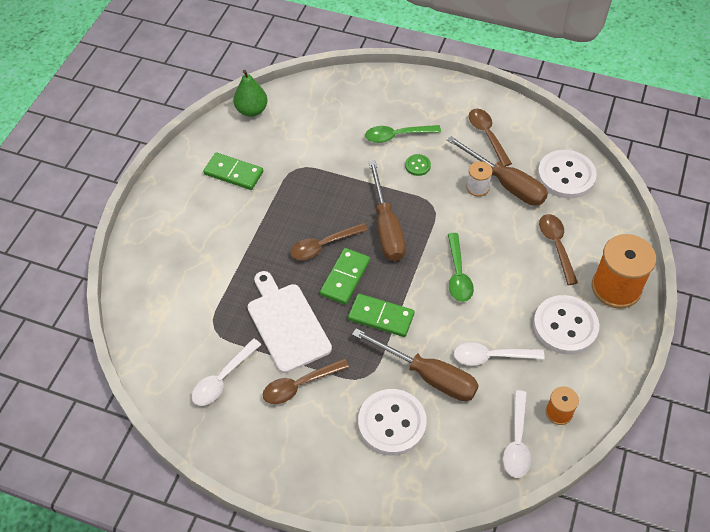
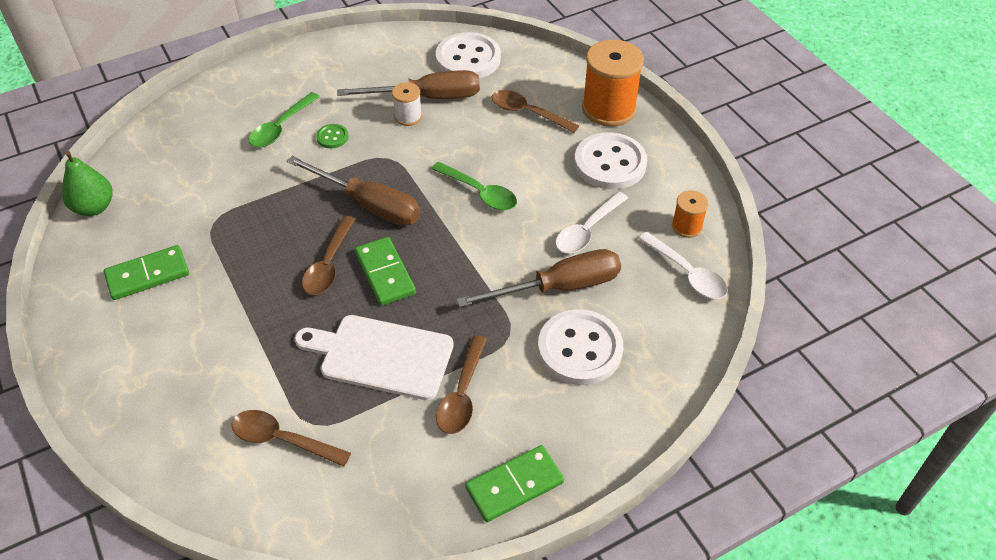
camera: 50 degrees left, 5 degrees down
white spoon [192,338,262,406] -> none
green domino [348,294,415,337] -> green domino moved to [465,445,564,522]
brown spoon [469,109,512,167] -> brown spoon moved to [232,410,351,467]

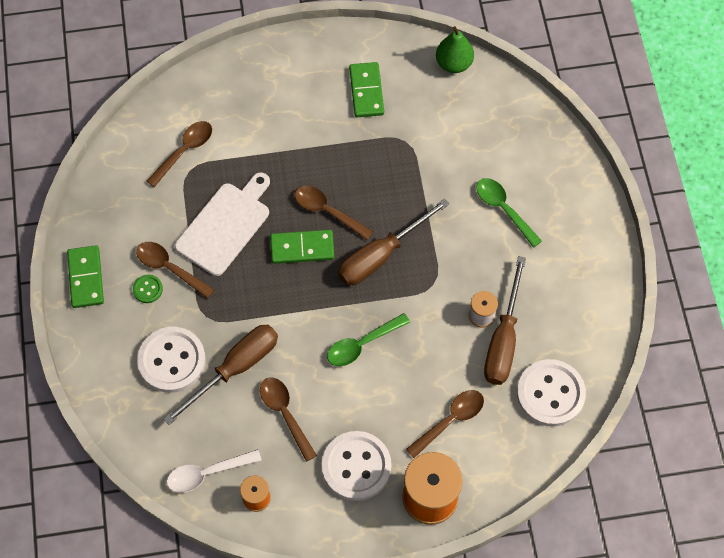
camera: 110 degrees right, 15 degrees up
green button [316,124,349,148] -> green button moved to [133,275,163,303]
brown screwdriver [457,249,621,307] -> brown screwdriver turned 135 degrees counterclockwise [163,325,278,425]
white spoon [555,192,628,253] -> brown spoon [260,377,317,462]

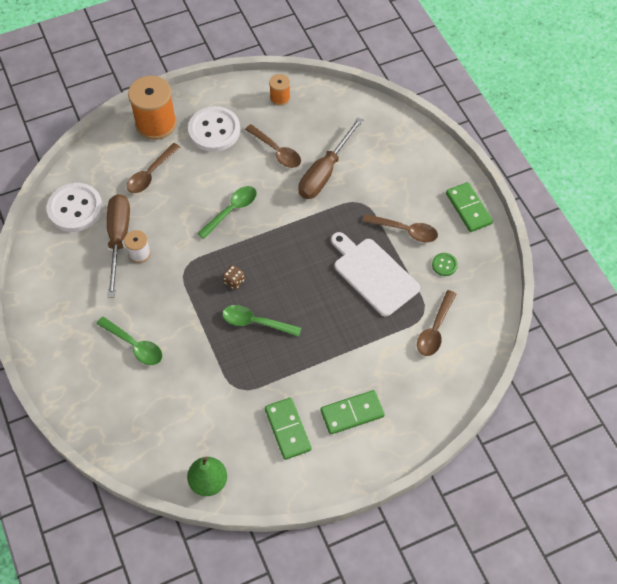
camera: 165 degrees right, 5 degrees down
green button [133,275,163,303] -> green button moved to [432,253,458,276]
white button [137,327,206,393] -> none
white spoon [167,449,262,493] -> none
white cutting board [175,172,270,276] -> white cutting board turned 120 degrees clockwise [331,232,420,317]
green domino [270,230,334,264] -> green domino moved to [320,390,385,434]
brown spoon [295,186,373,240] -> none
brown screwdriver [338,198,449,285] -> brown dice [223,265,245,290]
none -> green spoon [222,305,301,337]

